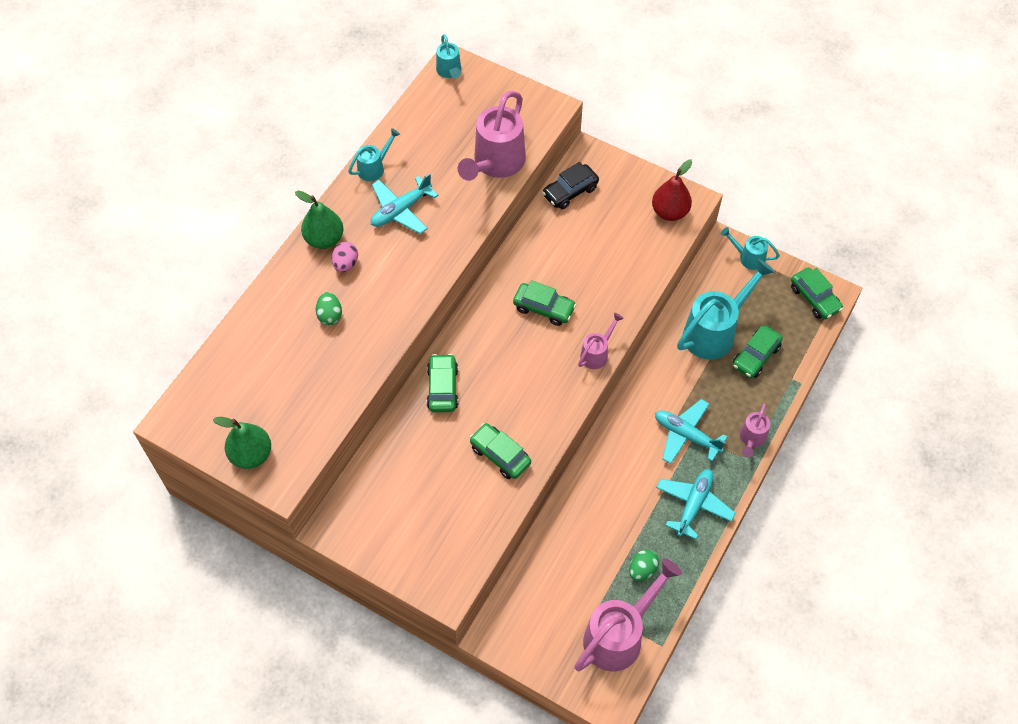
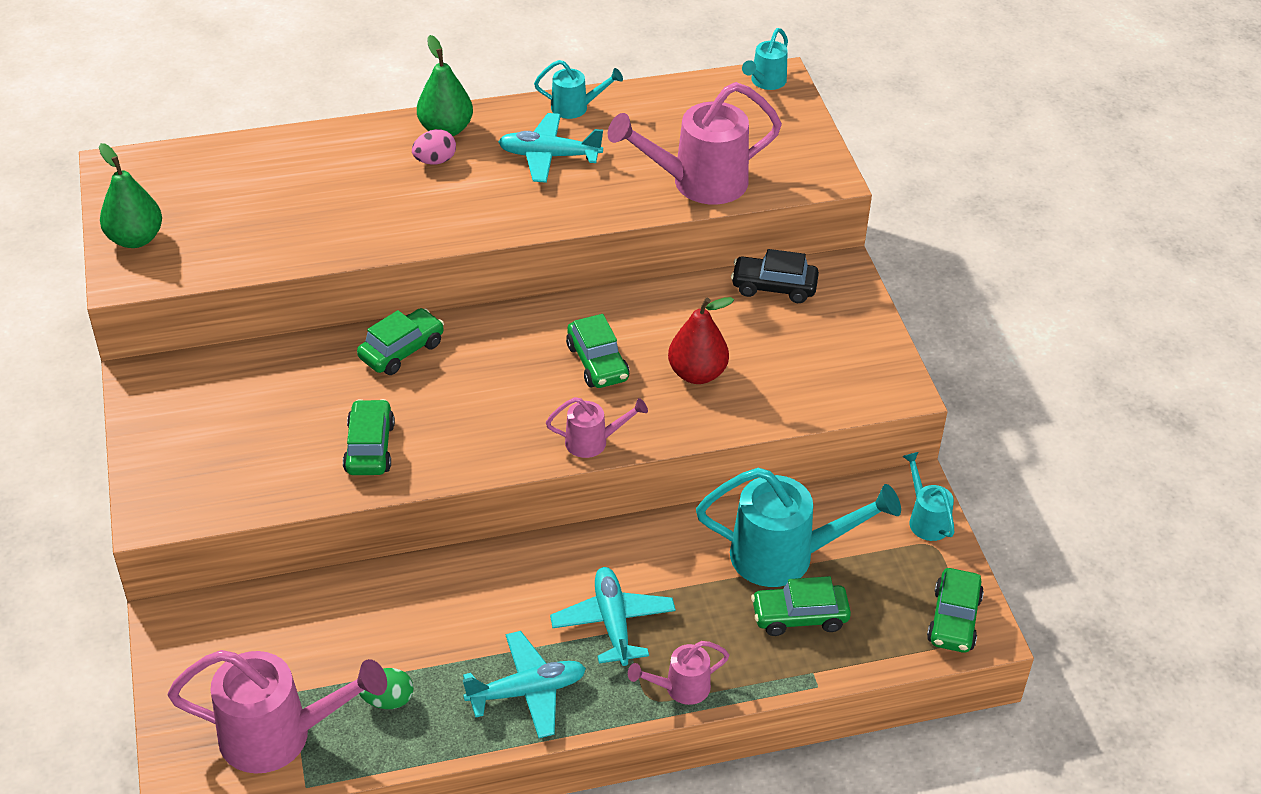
camera: 45 degrees right, 15 degrees down
green egg [316,292,342,325] -> none
red pear [652,160,692,221] -> red pear moved to [668,297,734,384]

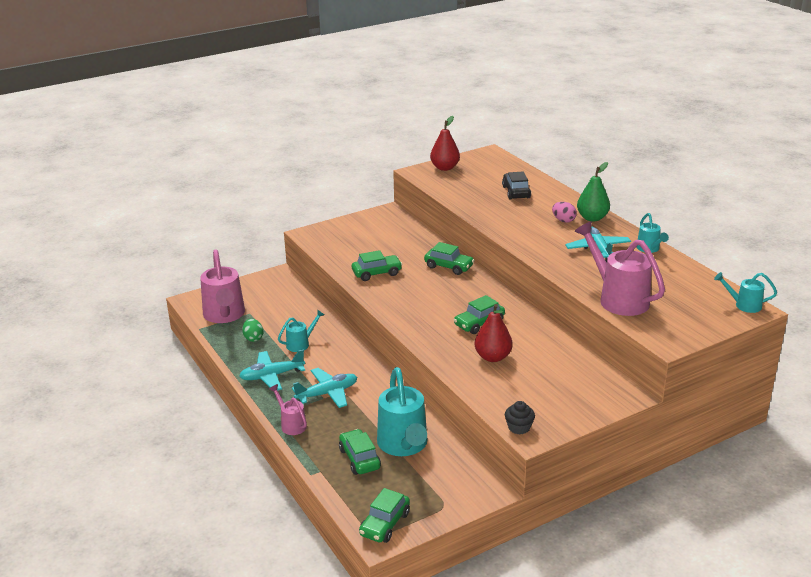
camera: 75 degrees right, 15 degrees down
green pear [99,143,162,248] -> red pear [430,116,460,171]
turquoise plane [463,631,586,738] -> turquoise plane turned 105 degrees clockwise [239,349,305,391]
pink watering can [546,397,648,458] -> none
black car [731,249,819,303] -> black car moved to [502,171,531,200]
turquoise watering can [902,452,954,541] -> turquoise watering can moved to [278,309,324,352]
green car [927,568,984,653] -> green car turned 60 degrees counterclockwise [359,488,410,543]
none -> black cupcake [505,401,535,435]

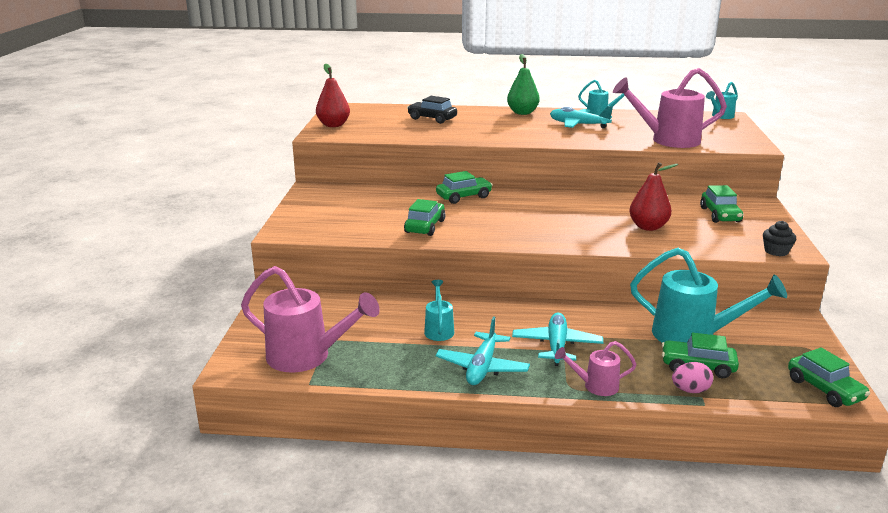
camera: 55 degrees left, 5 degrees down
green egg [242,319,263,342] -> none
green car [454,295,505,334] -> green car moved to [700,185,743,223]
pink egg [552,202,577,223] -> pink egg moved to [672,362,713,393]

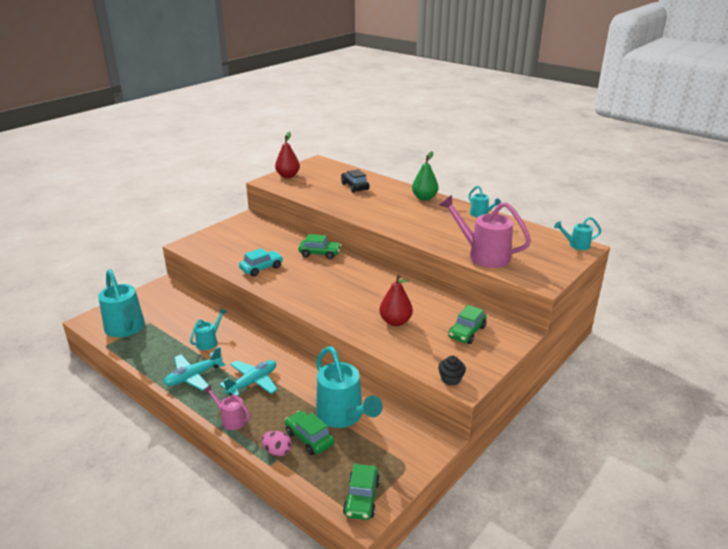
camera: 35 degrees right, 5 degrees up
pink watering can [241,266,380,372] -> turquoise watering can [98,269,145,337]
green car [404,199,446,236] -> turquoise car [239,248,283,277]
turquoise plane [550,106,613,128] -> none

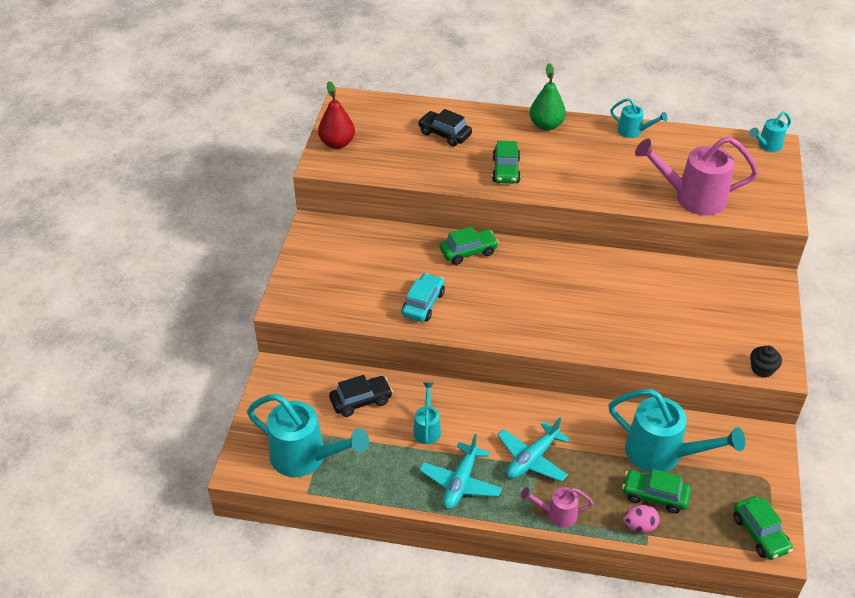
camera: 30 degrees left, 15 degrees up
turquoise plane [220,360,278,396] -> turquoise plane turned 150 degrees counterclockwise [497,417,570,482]
red pear [380,275,413,326] -> none
green car [448,305,487,344] -> green car moved to [492,141,521,184]
none -> black car [329,375,393,417]

